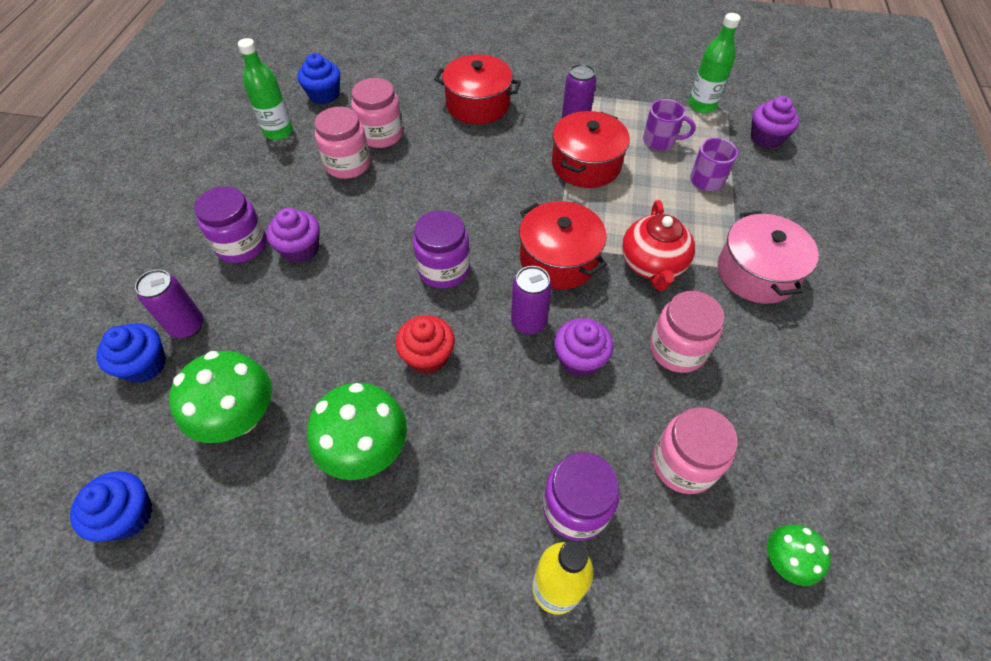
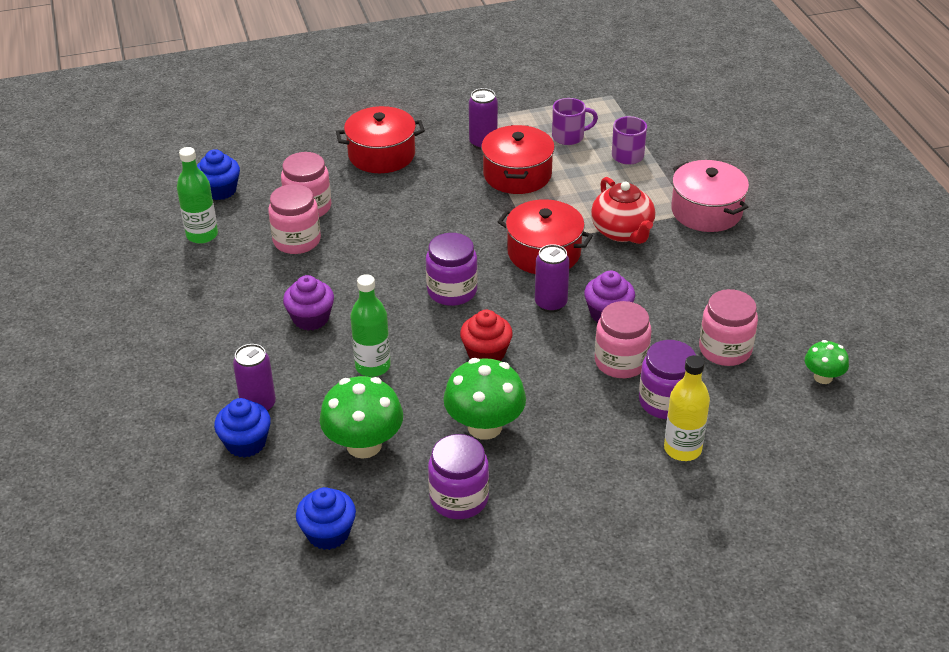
camera: 25 degrees left, 15 degrees down
purple jar [194,186,267,263] -> purple jar moved to [428,434,489,519]
pink jar [650,291,724,373] -> pink jar moved to [595,301,651,378]
green bottle [689,13,741,113] -> green bottle moved to [350,274,391,377]
purple cupcake [751,96,799,149] -> none

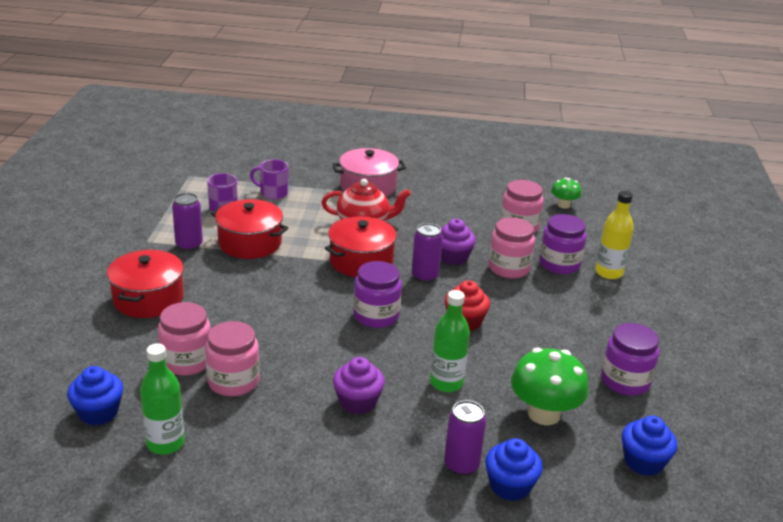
camera: 70 degrees left, 10 degrees down
green mushroom [444,358,526,440] -> none

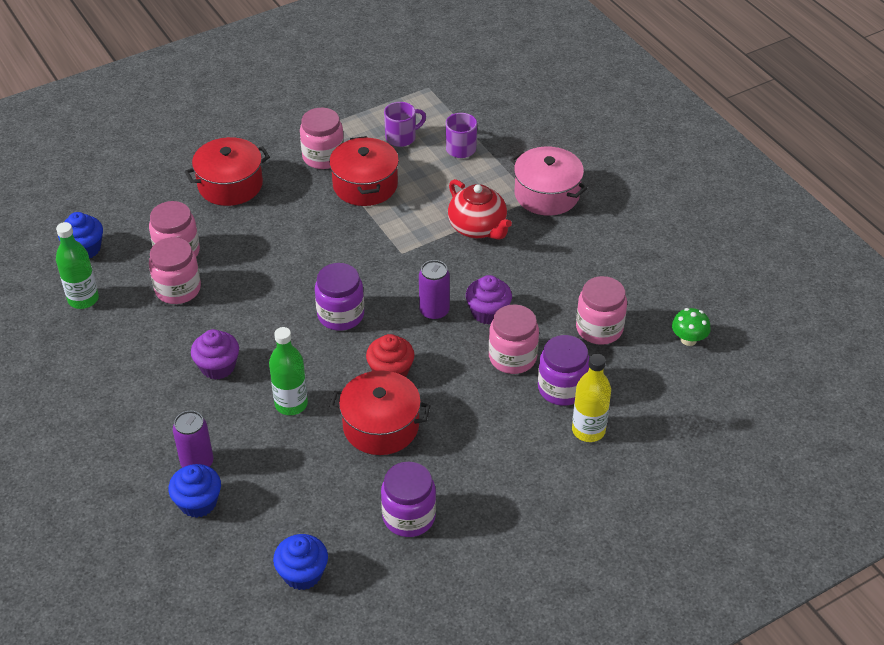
camera: 55 degrees right, 15 degrees up
purple can [172,193,203,251] -> pink jar [300,108,344,169]
red pot [325,216,399,277] -> red pot moved to [329,370,431,455]
green mushroom [511,348,588,425] -> none

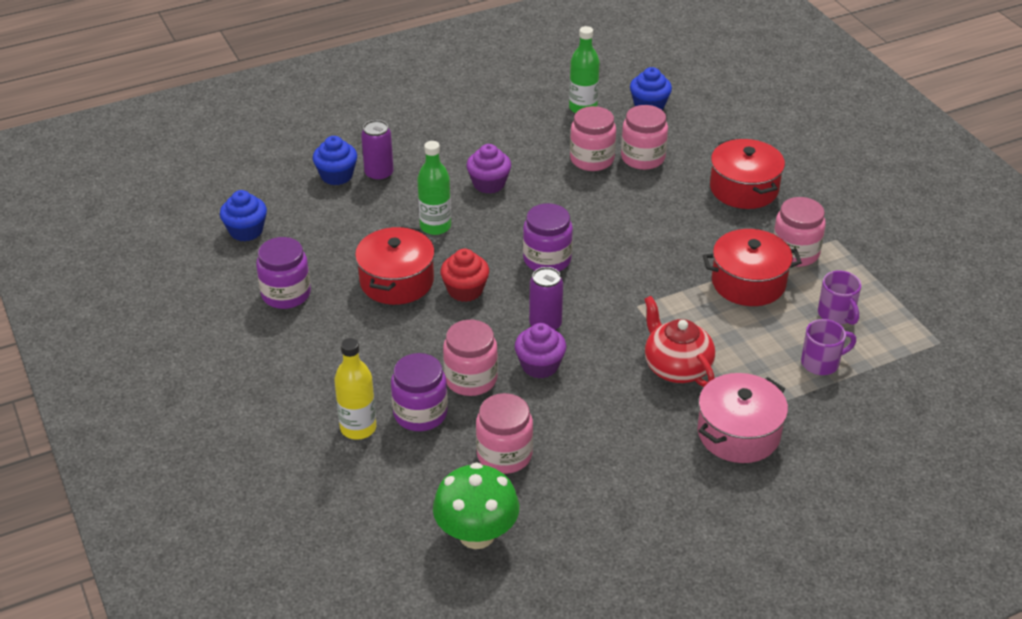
camera: 95 degrees right, 5 degrees down
red teapot [448,179,512,240] -> red teapot turned 90 degrees clockwise [644,296,715,387]
green mushroom [672,308,711,346] -> green mushroom [433,462,519,549], size x1.81

